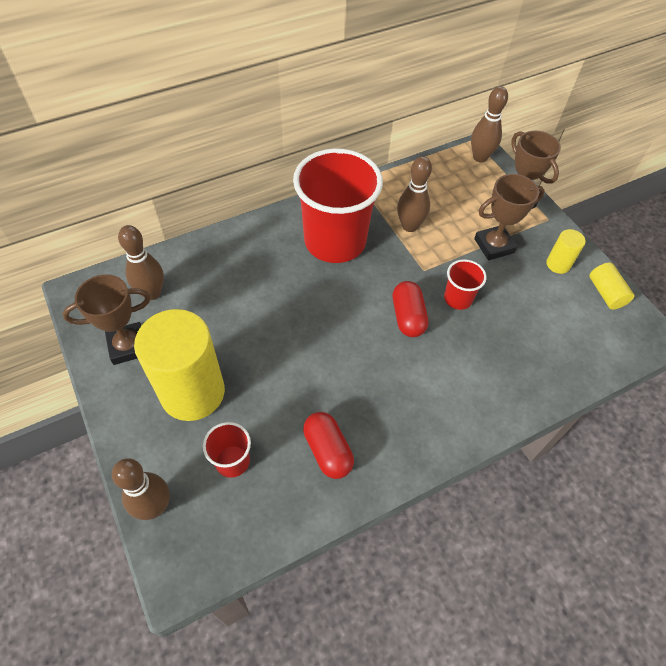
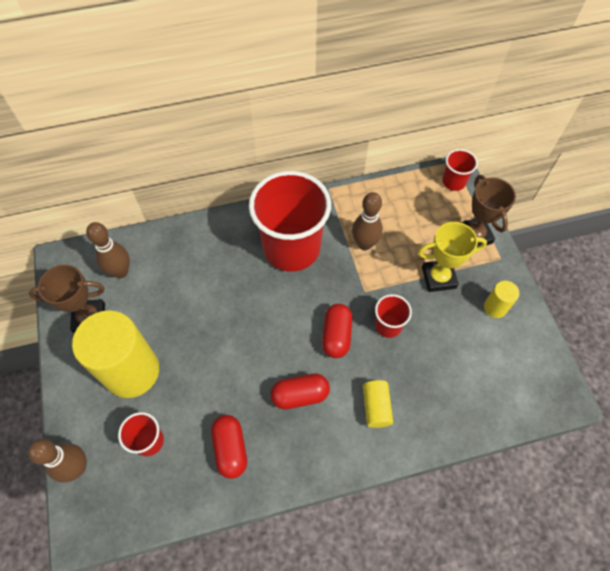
camera: 15 degrees right, 5 degrees up
brown bowling pin [471,86,508,162] -> red cup [442,149,478,191]
brown trophy [474,174,545,260] -> yellow trophy [418,222,487,292]
yellow cylinder [589,262,634,310] -> yellow cylinder moved to [363,380,393,428]
none -> red capsule [271,374,330,410]

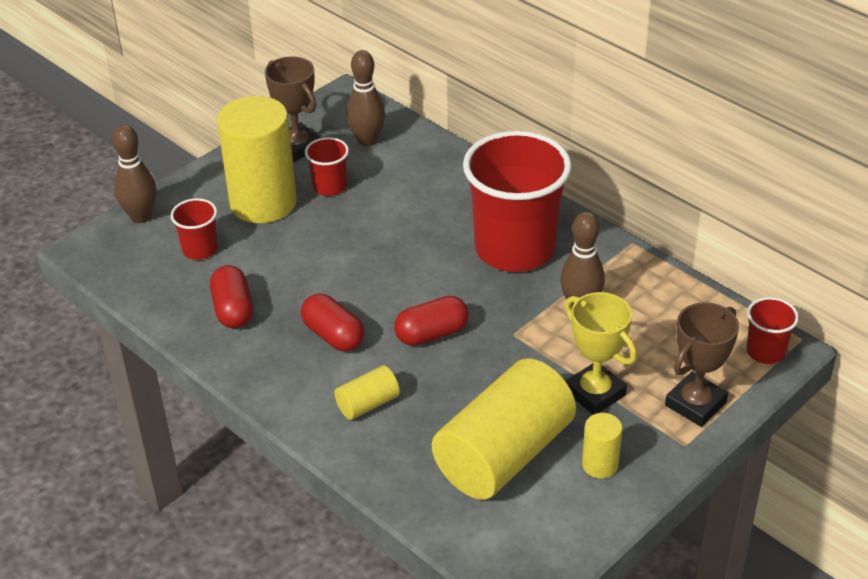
camera: 60 degrees right, 20 degrees down
red capsule [211,415,247,479] -> red capsule turned 60 degrees counterclockwise [210,265,253,328]
red cup [375,294,412,338] -> red cup moved to [305,137,349,196]
none -> yellow cylinder [432,358,576,500]

